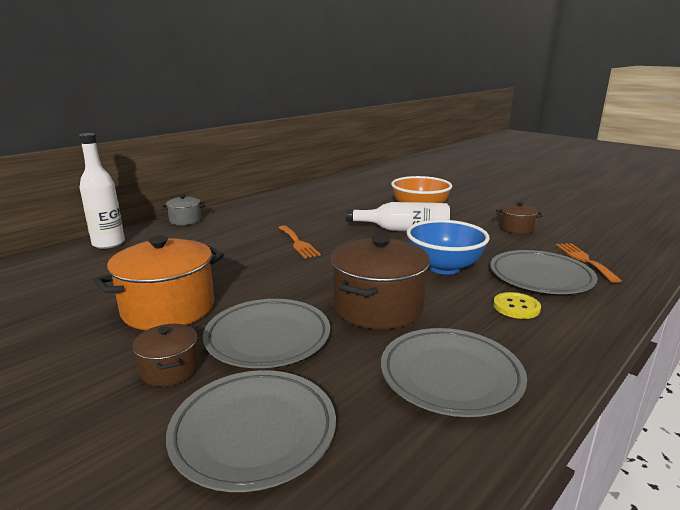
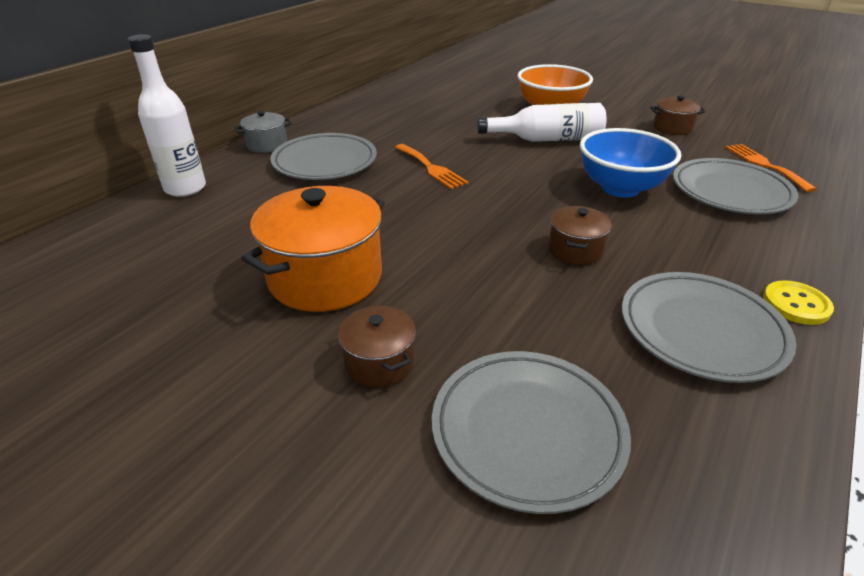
camera: 10 degrees left, 15 degrees up
grey plate [203,299,330,368] -> grey plate moved to [270,133,377,180]
brown pot [331,235,430,329] -> brown pot [548,206,612,265], size x0.51
yellow button [493,292,541,319] -> yellow button moved to [763,280,834,325]

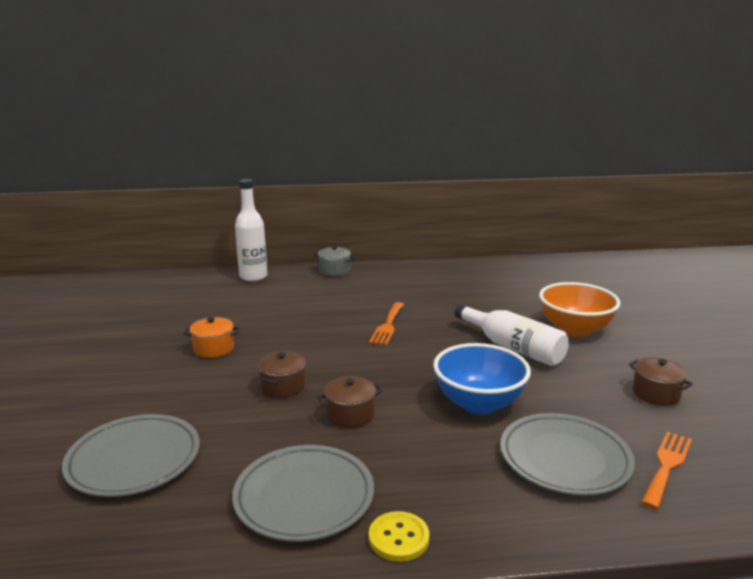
camera: 50 degrees right, 15 degrees down
orange pot [241,186,385,312] -> orange pot [184,317,240,358], size x0.51
grey plate [270,133,377,180] -> none
brown pot [338,306,416,387] -> brown pot moved to [258,351,306,398]

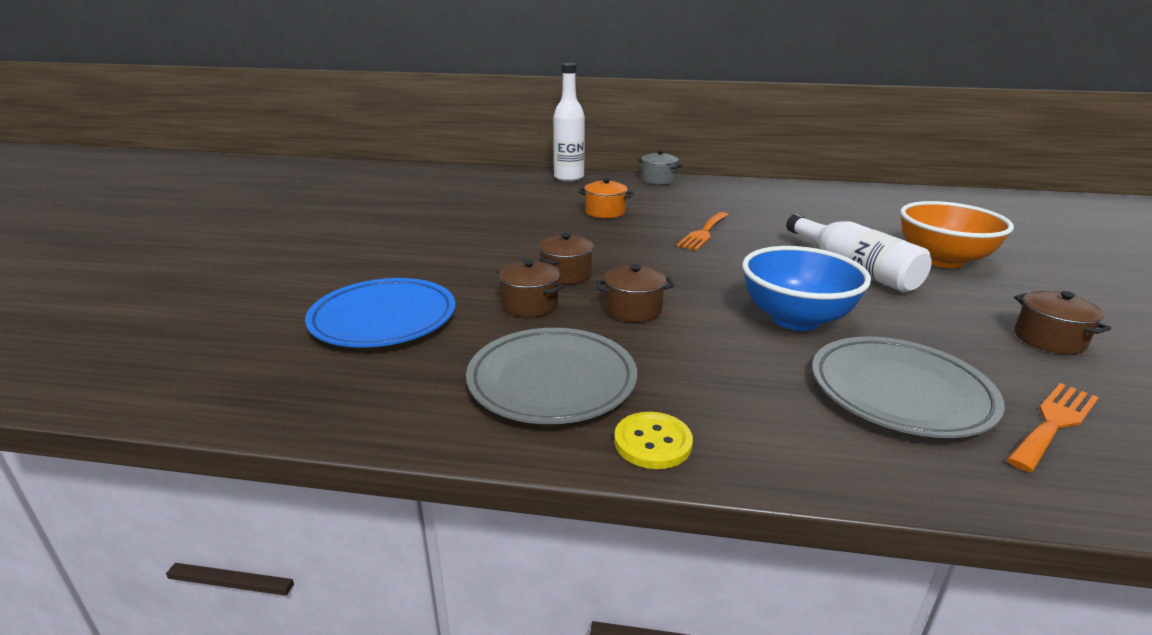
camera: 15 degrees right, 5 degrees up
grey plate [62,414,200,497] -> blue plate [305,278,456,348]
orange pot [184,317,240,358] -> orange pot moved to [578,178,634,218]
none -> brown pot [496,260,564,317]

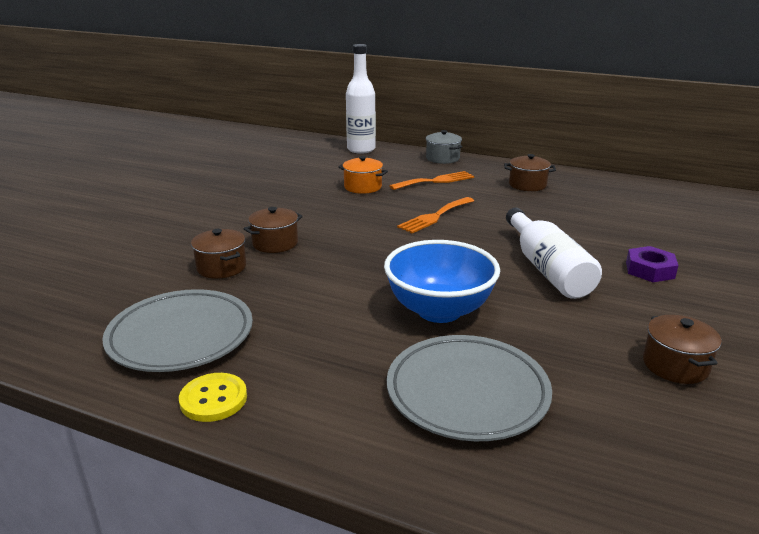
camera: 15 degrees right, 0 degrees up
blue plate [305,278,456,348] -> none
brown pot [596,264,675,322] -> brown pot moved to [504,154,556,191]
orange bowl [900,201,1014,268] -> purple nut [626,246,678,282]
orange fork [1006,383,1099,472] -> orange fork moved to [389,171,474,190]

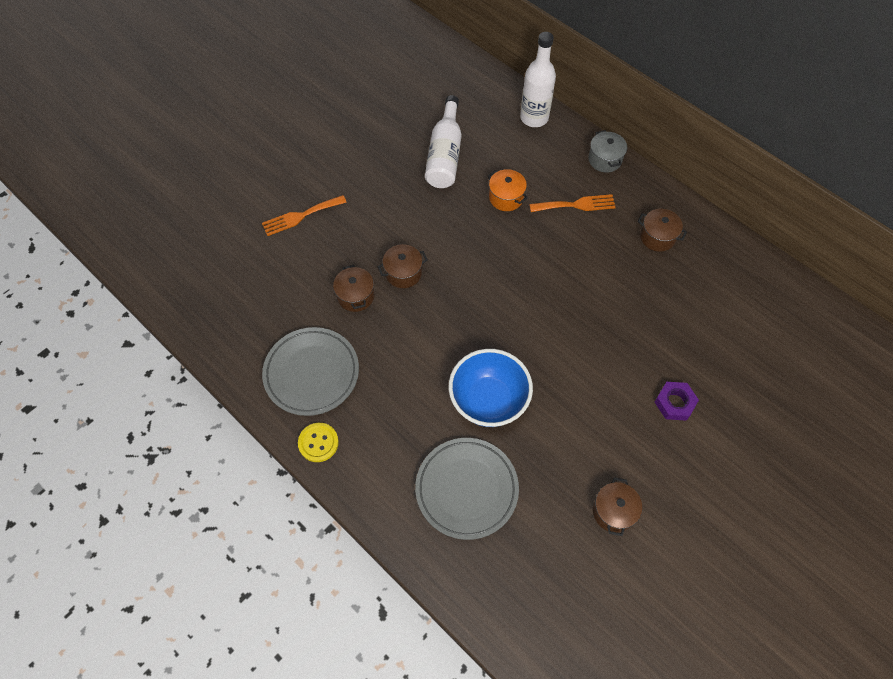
camera: 20 degrees right, 35 degrees up
orange fork [397,197,474,233] -> orange fork moved to [262,195,347,236]
white bottle [506,208,602,299] -> white bottle moved to [425,95,462,188]

